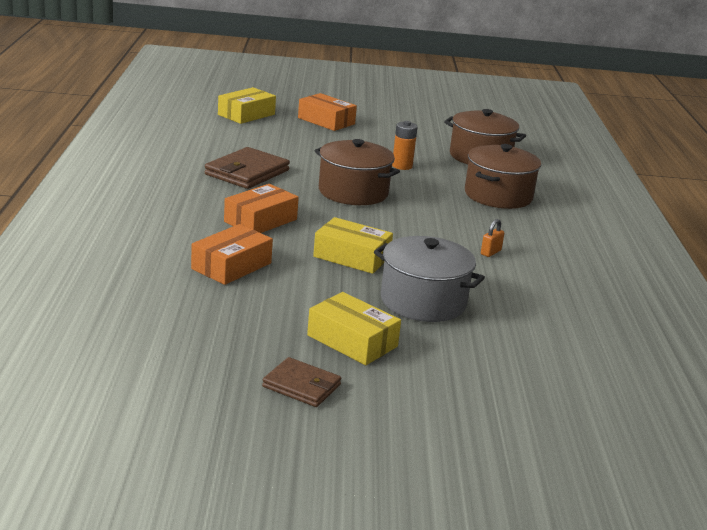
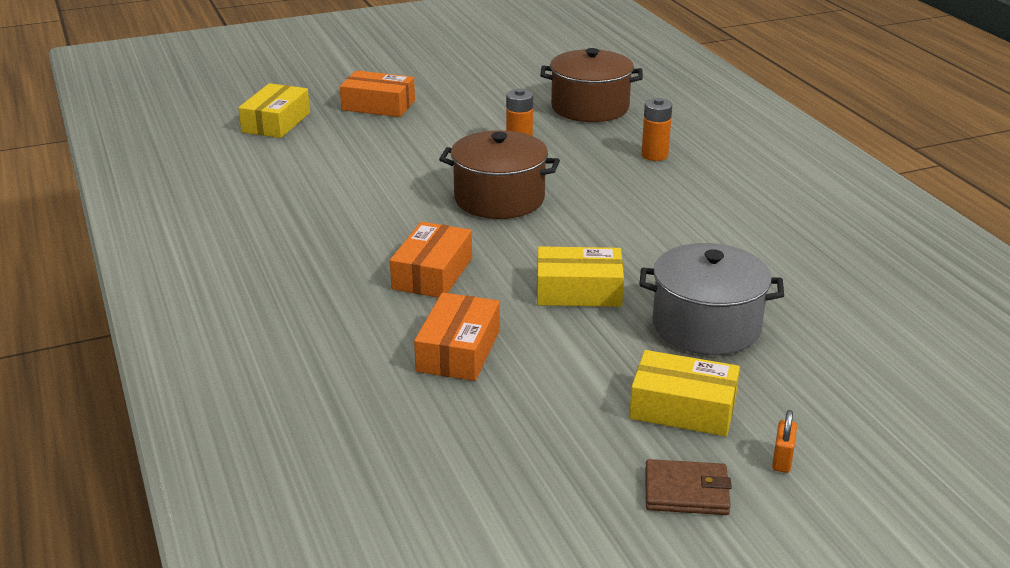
camera: 20 degrees left, 5 degrees up
brown wallet [205,147,290,189] -> none
brown pot [465,144,541,209] -> orange battery [641,98,672,161]
orange padlock [481,219,504,257] -> orange padlock moved to [772,410,797,473]

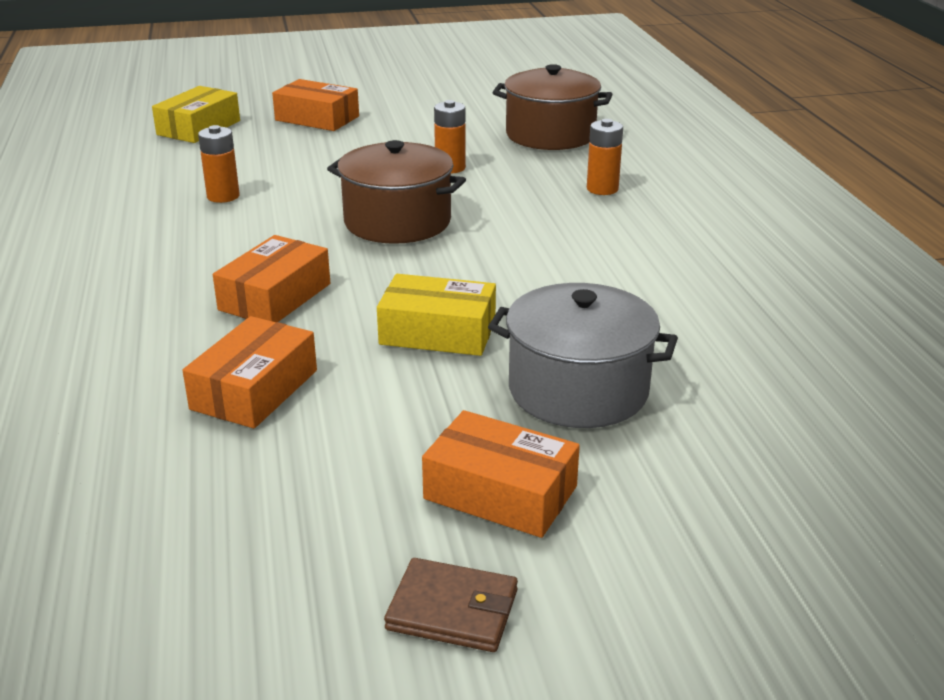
camera: 10 degrees right, 0 degrees up
yellow box [629,350,740,436] -> orange box [422,410,580,538]
orange padlock [772,410,797,473] -> none
none -> orange battery [198,125,240,203]

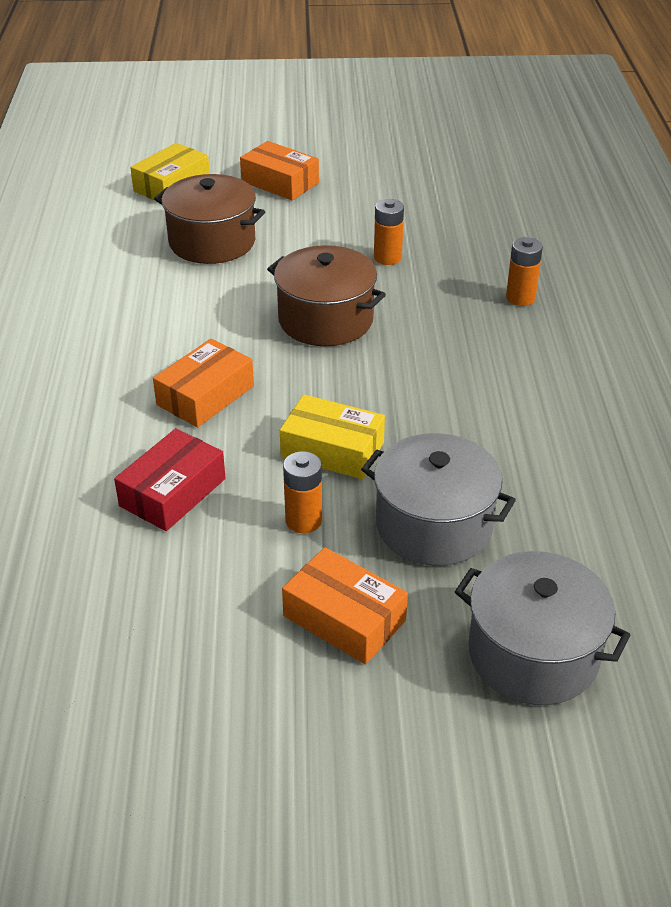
camera: 10 degrees right, 10 degrees up
orange box [182,316,317,429] -> red box [114,428,225,531]
orange battery [198,125,240,203] -> orange battery moved to [283,451,322,533]
brown wallet [384,558,518,652] -> none
brown pot [492,64,612,150] -> brown pot moved to [154,174,265,264]
none -> grey pot [455,551,630,705]

